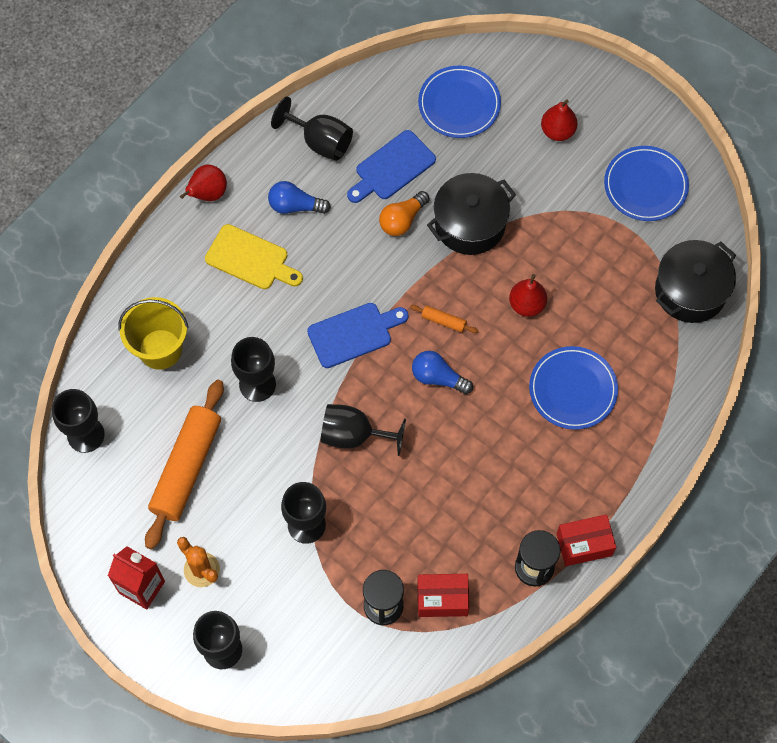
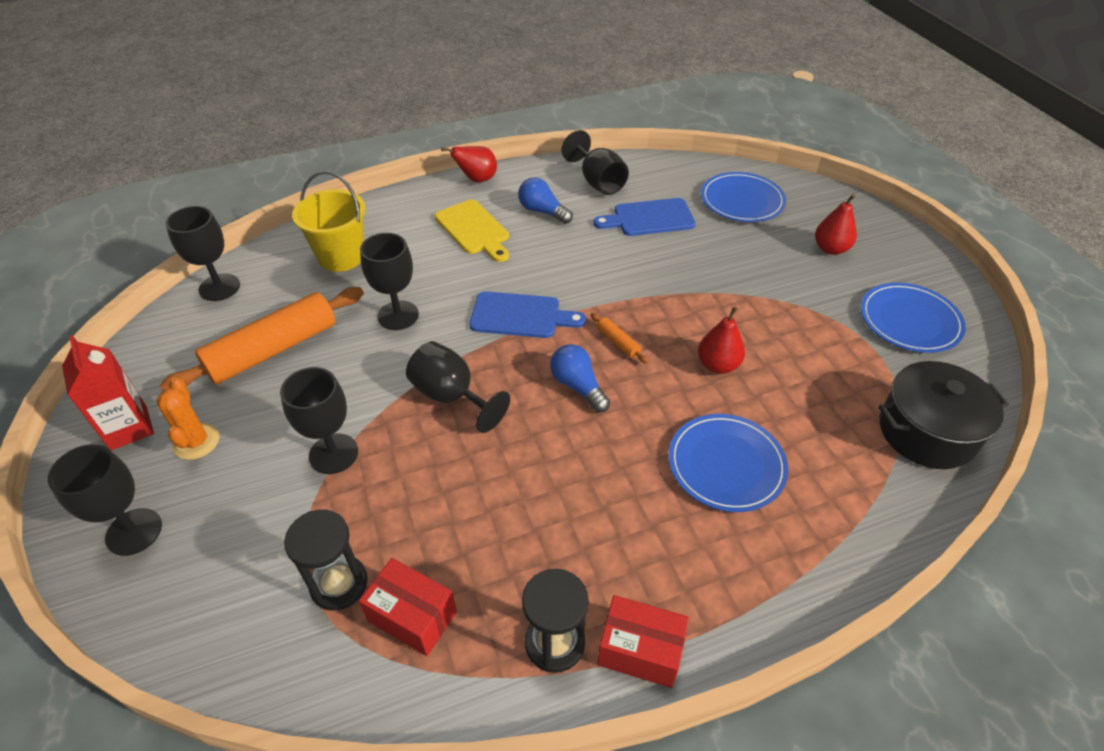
camera: 30 degrees right, 20 degrees down
orange light bulb [379,191,430,236] -> none
black pot [427,173,516,255] -> none

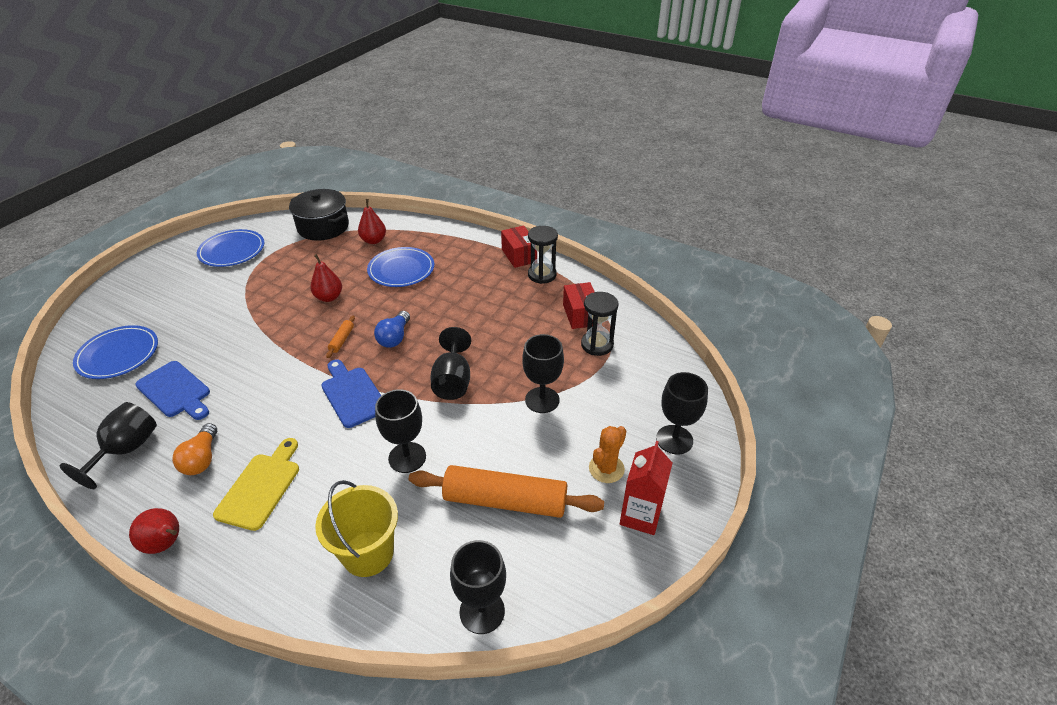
camera: 130 degrees left, 5 degrees down
blue light bulb [518,178,573,224] -> orange light bulb [172,423,217,475]
red pear [815,194,857,255] -> red pear moved to [358,199,386,244]

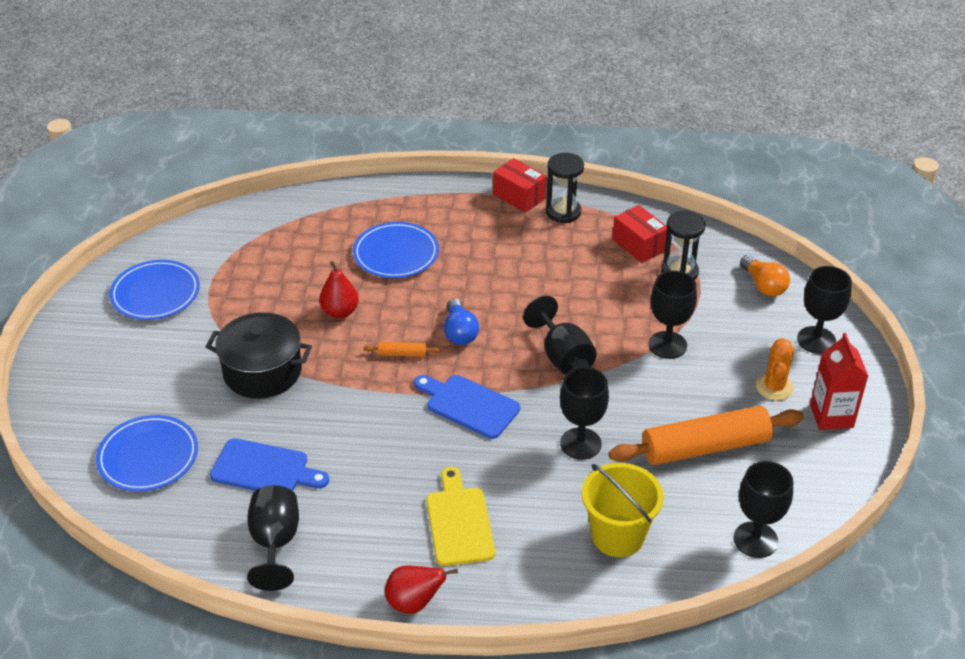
camera: 25 degrees left, 0 degrees up
orange light bulb [172,423,217,475] -> orange light bulb moved to [740,255,790,297]
black pot [289,189,349,241] -> black pot moved to [206,312,312,399]
orange rolling pin [326,316,355,358] -> orange rolling pin turned 75 degrees counterclockwise [364,342,441,357]
red pear [358,199,386,244] -> none

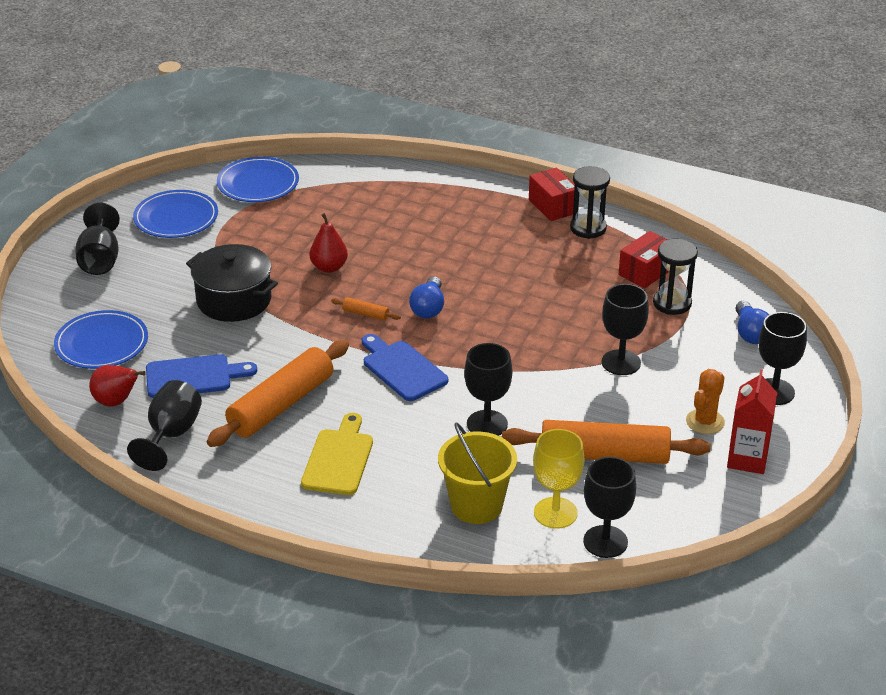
camera: 20 degrees right, 5 degrees down
blue cutting board [210,438,329,491] -> blue cutting board turned 45 degrees counterclockwise [146,354,257,398]
blue plate [353,222,439,278] -> blue plate moved to [217,157,299,202]
red pear [385,565,458,614] -> red pear moved to [89,365,146,406]
black goblet [523,296,597,375] -> black goblet moved to [75,203,120,275]
red box [613,205,667,263] -> red box turned 60 degrees clockwise [619,231,669,289]
orange light bulb [740,255,790,297] -> blue light bulb [736,301,769,344]
none -> orange rolling pin [207,340,349,447]
none -> yellow goblet [533,429,584,529]

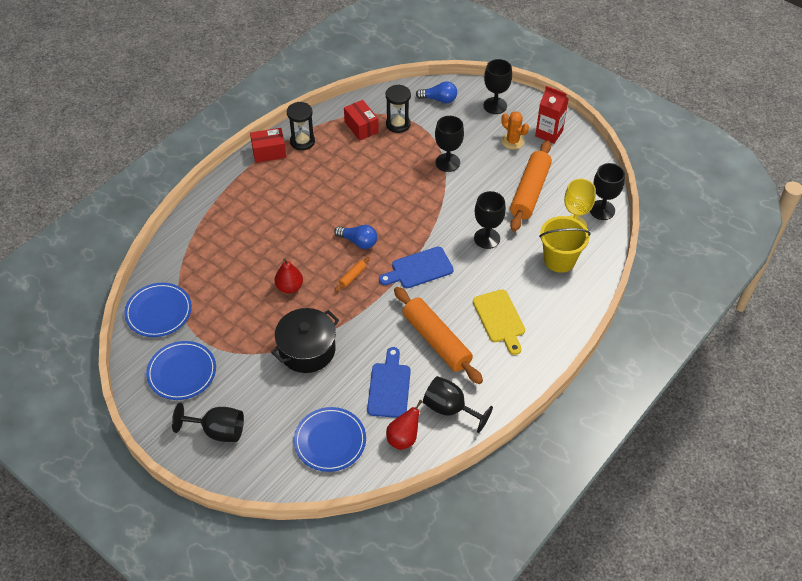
camera: 75 degrees left, 15 degrees up
yellow cutting board [301,413,373,495] -> yellow cutting board turned 135 degrees counterclockwise [473,289,525,355]

